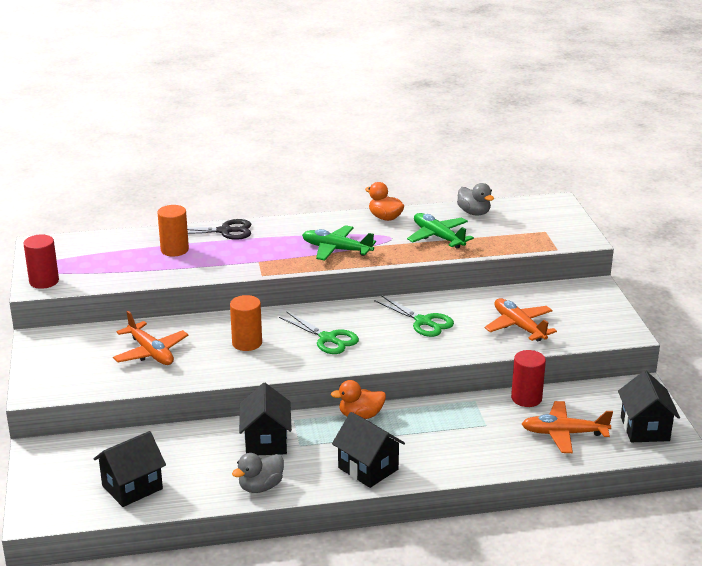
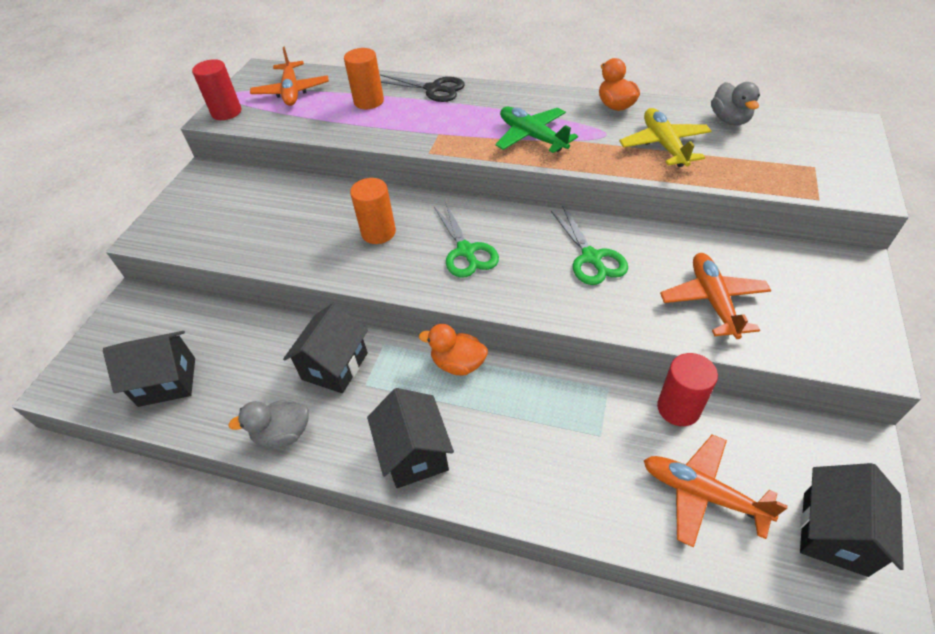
camera: 30 degrees right, 20 degrees up
orange plane [113,311,188,365] -> orange plane moved to [250,46,329,106]
green plane [407,213,474,249] -> yellow plane [619,108,712,167]

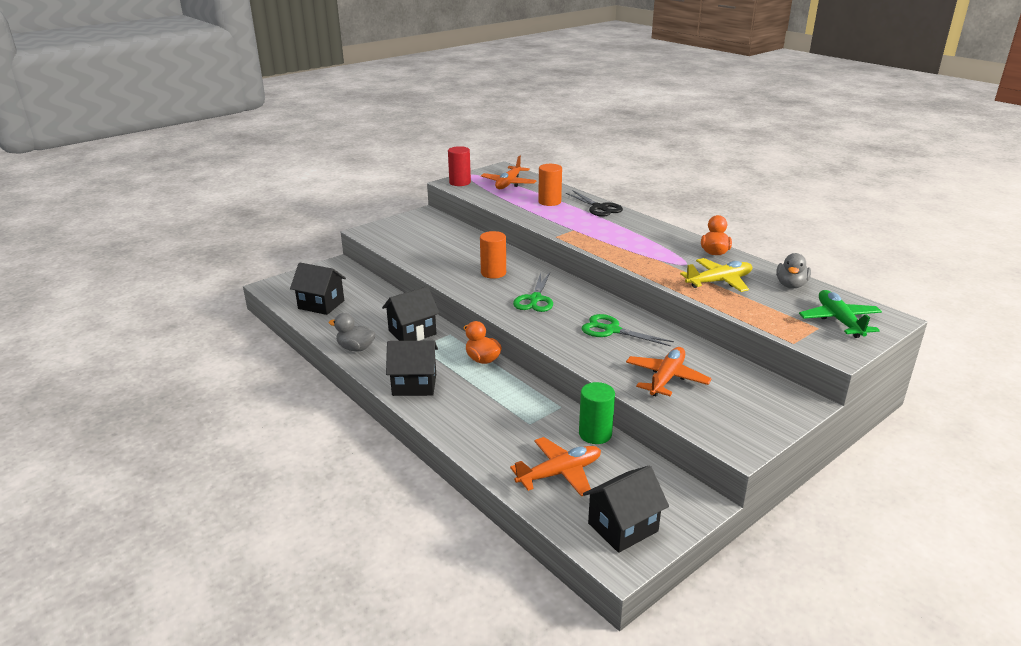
camera: 30 degrees right, 20 degrees down
black house [367,388,454,488] -> black house turned 75 degrees clockwise [386,341,438,396]
green plane [495,107,578,153] -> green plane moved to [799,290,882,338]
green scissors [551,207,628,285] -> green scissors turned 105 degrees clockwise [582,314,674,347]
yellow plane [619,108,712,167] -> yellow plane turned 45 degrees clockwise [680,258,752,292]
orange plane [644,435,788,547] -> orange plane turned 90 degrees clockwise [510,437,601,497]
red cylinder [657,353,718,426] -> green cylinder [579,382,615,444]

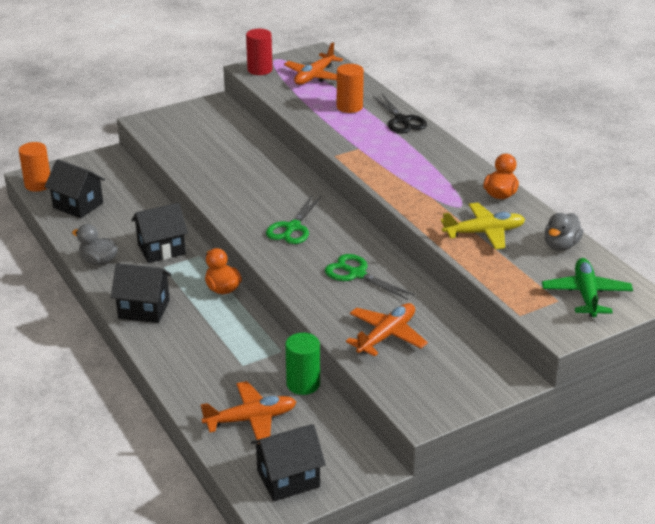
camera: 10 degrees right, 5 degrees up
orange cylinder [480,231,506,279] -> orange cylinder moved to [19,142,50,192]

